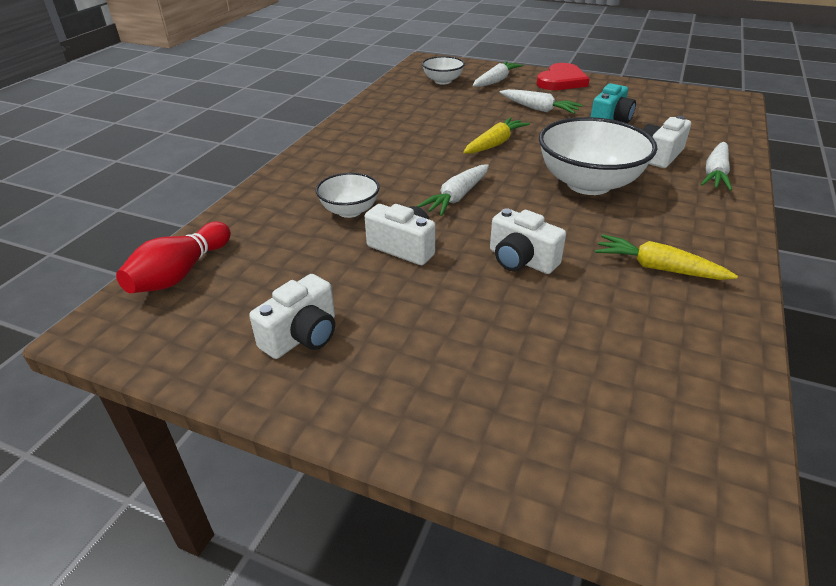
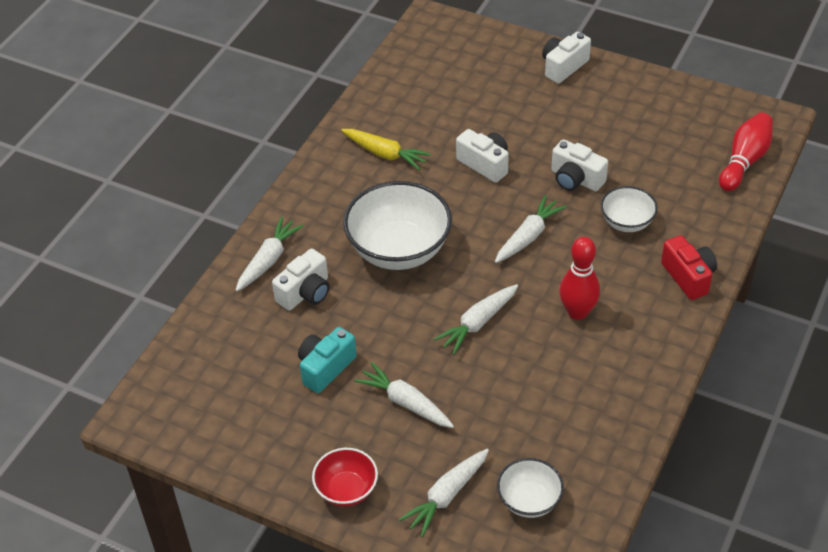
camera: 175 degrees left, 10 degrees up
white camera [249,274,335,359] -> white camera moved to [542,32,591,84]
yellow carrot [463,117,530,154] -> white carrot [433,284,518,355]
red heart [537,63,589,90] -> red bowl [312,448,378,507]
none -> red bowling pin [559,237,600,320]
none -> red camera [661,235,717,300]

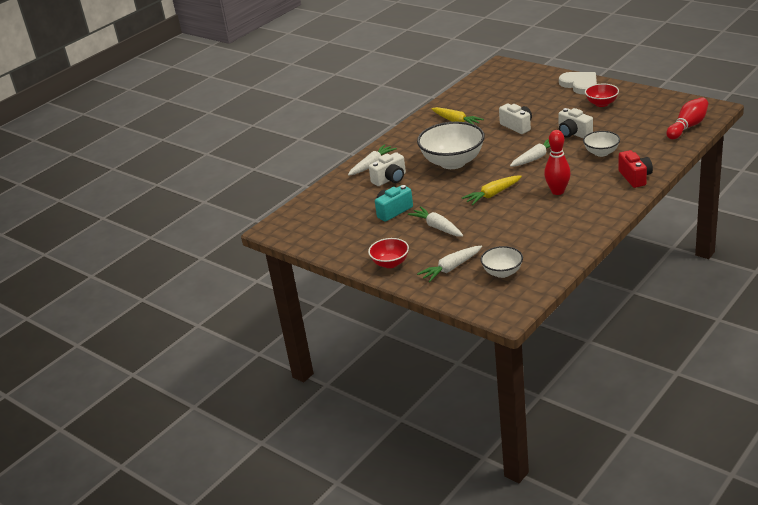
camera: 15 degrees right, 15 degrees down
white carrot [433,284,518,355] -> yellow carrot [462,176,522,205]
white camera [542,32,591,84] -> white heart [559,72,597,94]
none -> red bowl [585,84,619,107]

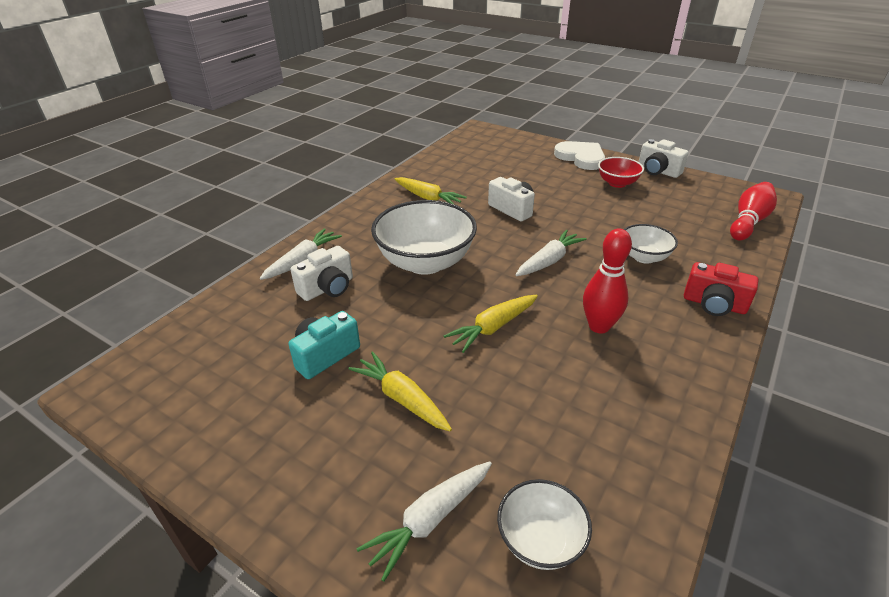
camera: 10 degrees left, 5 degrees up
red bowl [368,238,409,268] -> none
white carrot [408,206,463,237] -> yellow carrot [349,351,452,431]
white camera [558,108,593,138] -> white camera moved to [639,139,689,178]
red camera [618,150,653,188] -> red camera turned 135 degrees clockwise [684,262,758,316]

